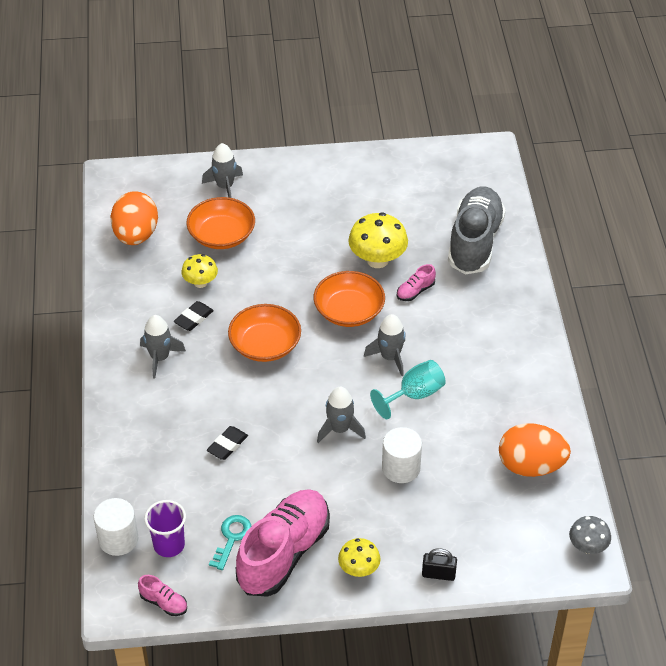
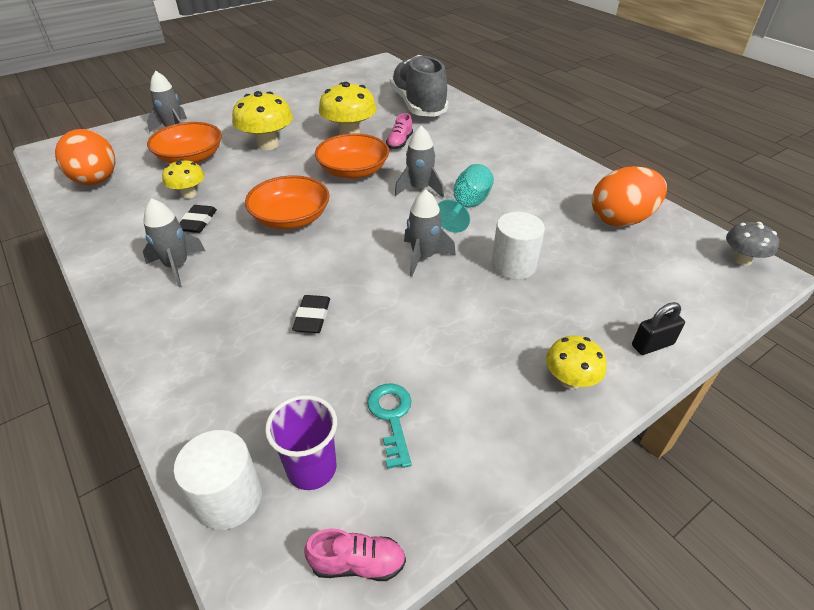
camera: 30 degrees left, 5 degrees down
pink shoe [236,489,330,597] -> none
none -> yellow mushroom [232,91,293,150]

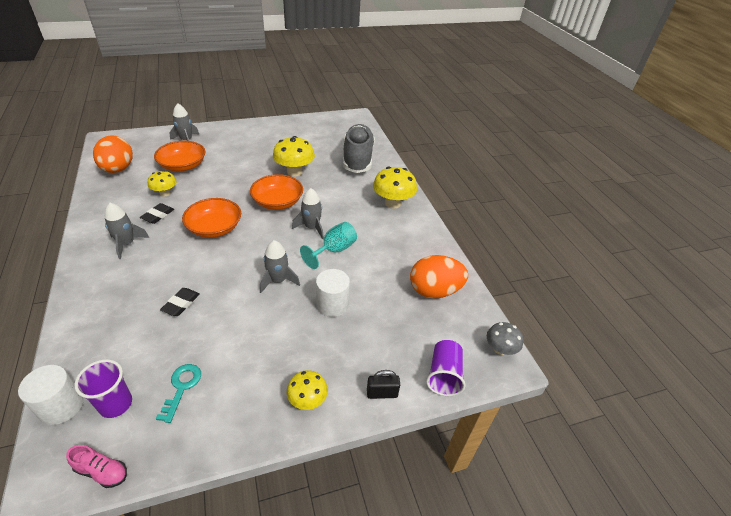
camera: 15 degrees right, 0 degrees up
yellow mushroom [232,91,293,150] -> yellow mushroom moved to [373,167,417,209]
pink shoe [386,113,413,149] -> none
none -> purple cup [426,340,465,396]

